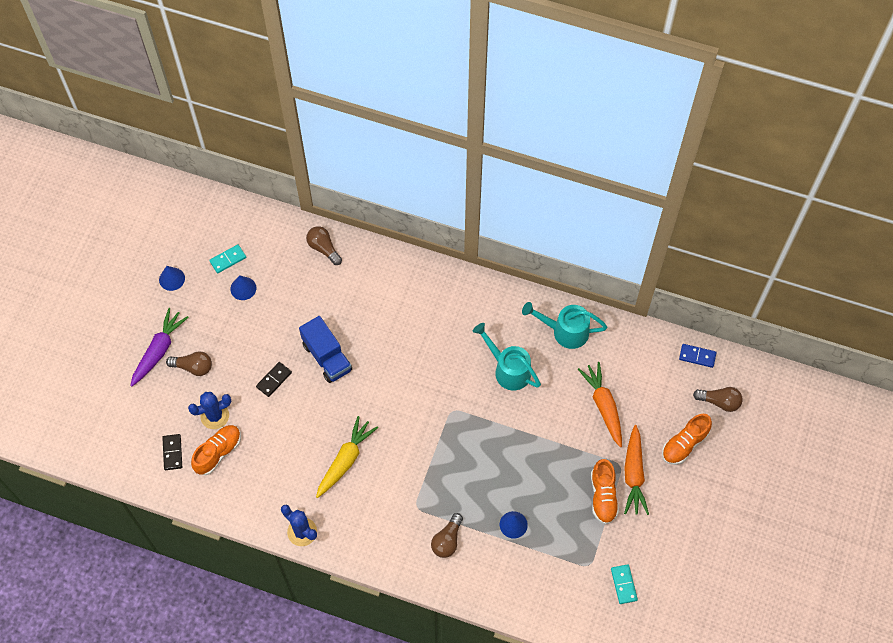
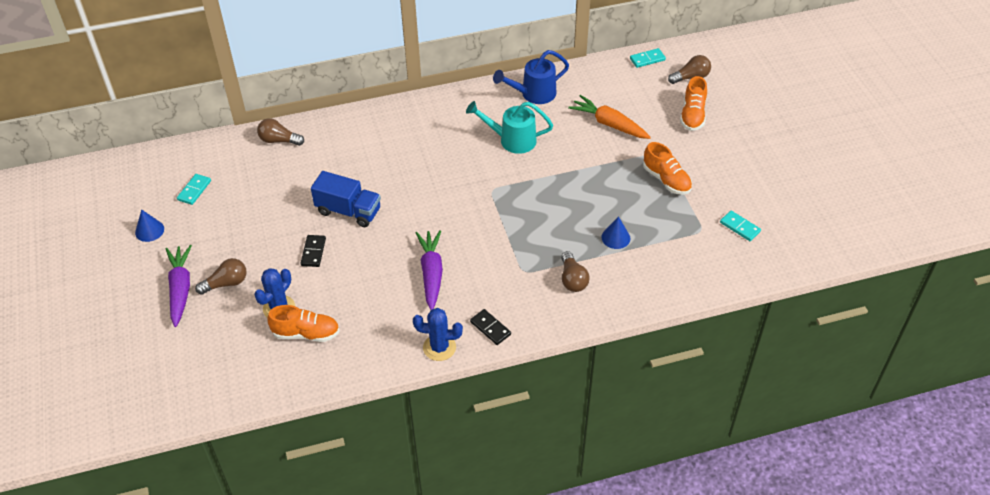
camera: 35 degrees left, 15 degrees down
black domino [162,434,182,470] -> black domino moved to [470,309,511,345]
orange shoe [191,425,241,475] -> orange shoe turned 90 degrees clockwise [267,305,340,342]
blue cone [230,275,256,300] -> none
yellow carrot [316,416,378,498] -> purple carrot [416,230,443,310]
turquoise watering can [522,302,607,349] -> blue watering can [493,50,569,104]
orange carrot [624,425,649,515] -> none
blue domino [679,344,716,368] -> turquoise domino [630,48,666,68]

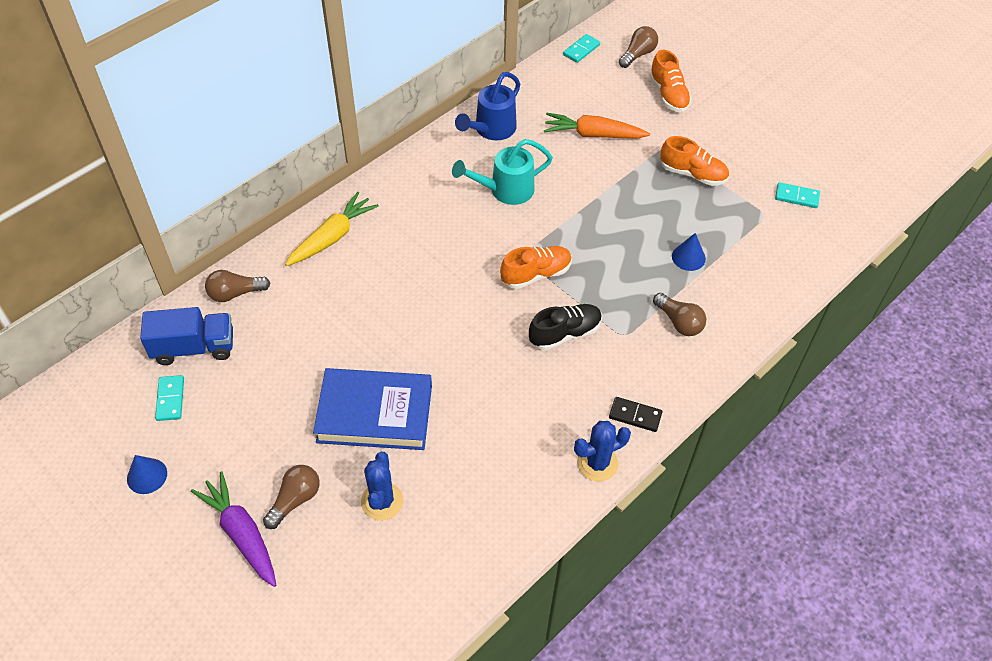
camera: 30 degrees left, 5 degrees up
orange shoe [267,305,340,342] -> orange shoe moved to [500,246,572,289]
black domino [300,235,326,267] -> blue book [313,368,432,450]
blue truck [311,171,381,227] -> blue truck moved to [140,307,233,365]
purple carrot [416,230,443,310] -> none
none -> yellow carrot [285,192,379,266]
none -> black shoe [529,304,602,350]

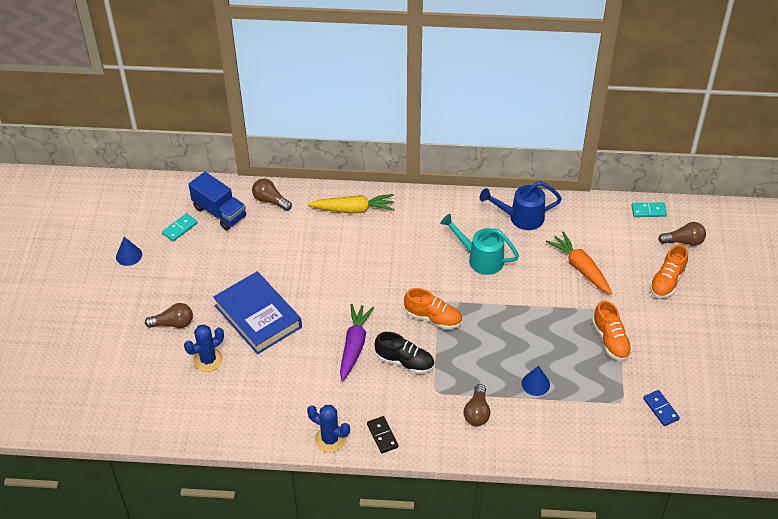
camera: 50 degrees right, 5 degrees down
purple carrot [191,471,276,587] -> purple carrot moved to [340,304,374,381]
turquoise domino [775,182,820,208] -> blue domino [643,390,680,426]

